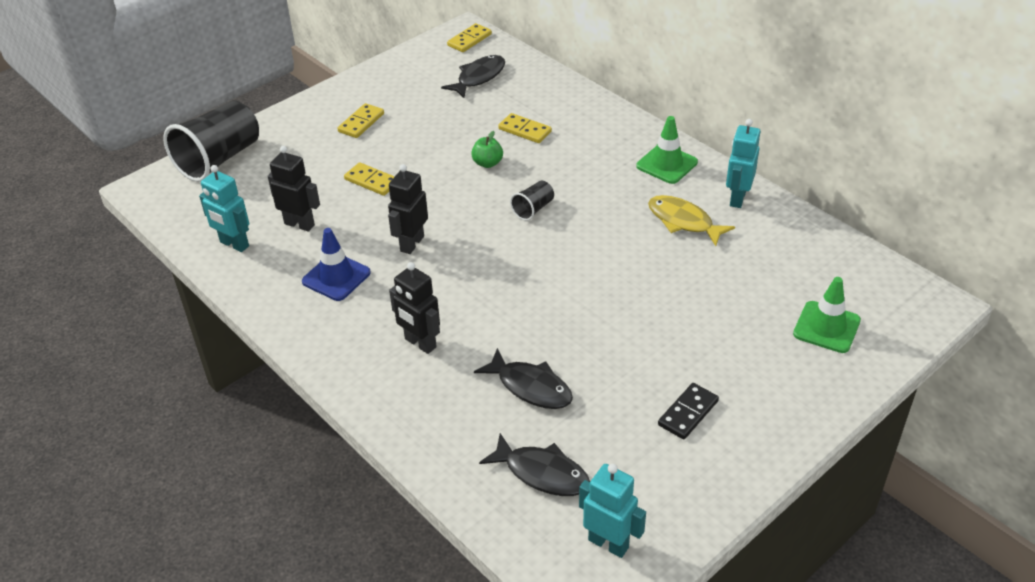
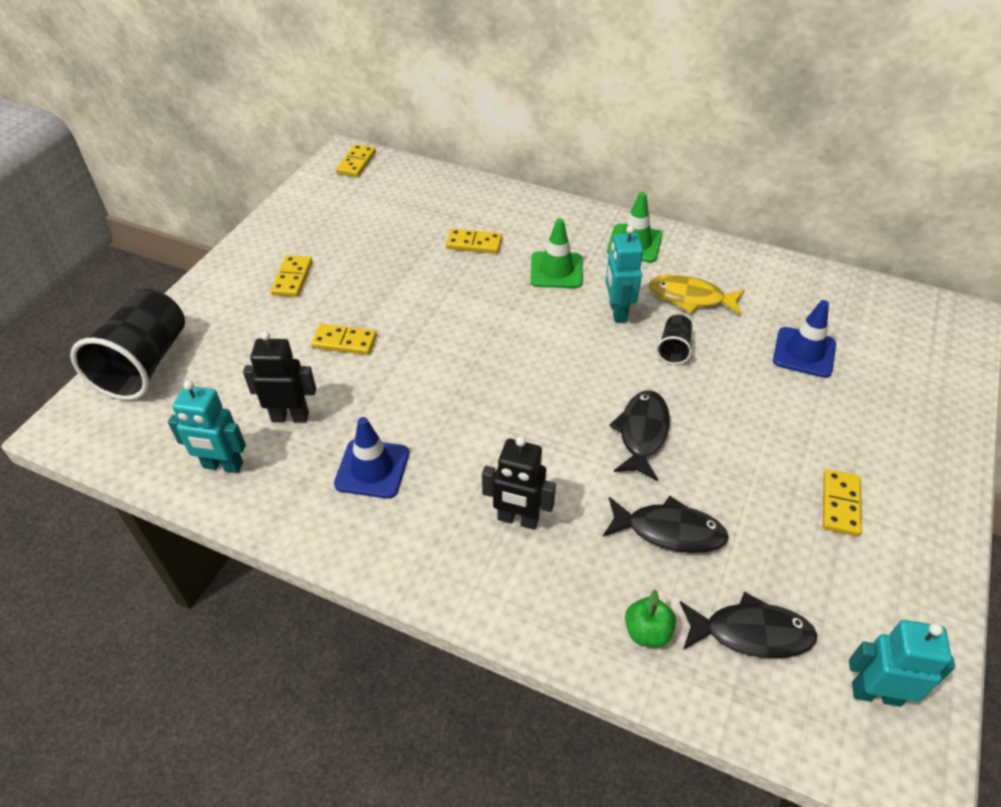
camera: 25 degrees left, 5 degrees up
black robot [388,164,428,254] -> none
black fish [441,55,505,98] -> black fish moved to [609,390,670,481]
green apple [471,131,503,168] -> green apple moved to [625,590,676,647]
black cup [510,181,554,221] -> black cup moved to [656,315,692,365]
black domino [658,383,719,439] -> yellow domino [823,469,862,536]
turquoise robot [726,119,761,208] -> turquoise robot moved to [606,225,643,323]
green traffic cone [793,277,861,353] -> green traffic cone moved to [530,218,583,288]
none -> blue traffic cone [773,300,836,378]

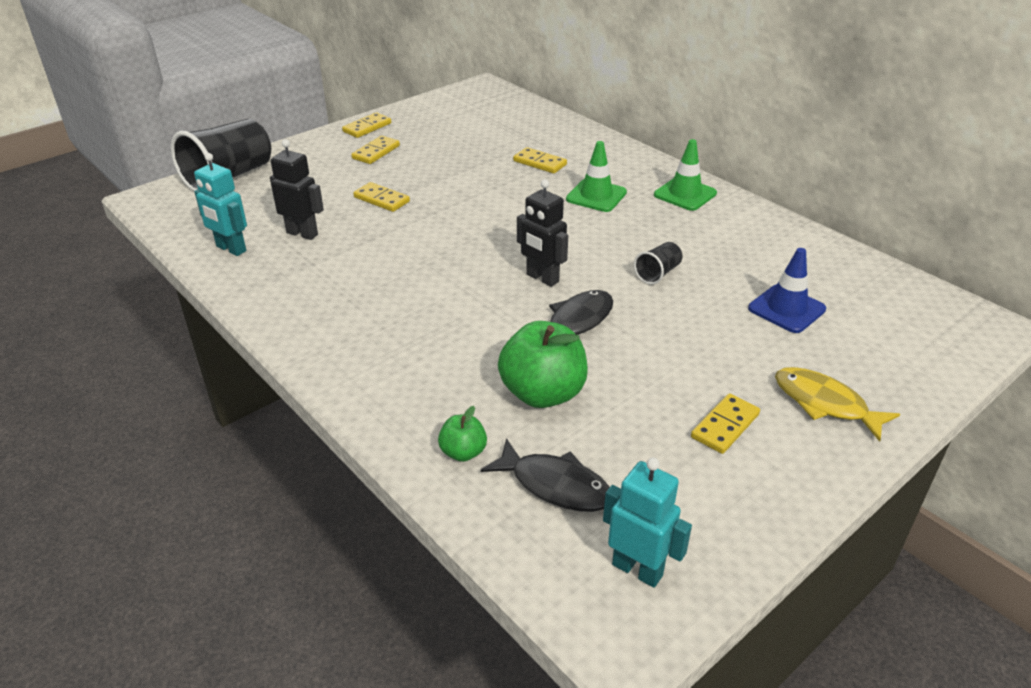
camera: 25 degrees right, 10 degrees down
blue traffic cone [334,417,409,499] -> none
yellow domino [336,144,376,177] -> yellow domino moved to [342,112,391,138]
black robot [482,436,556,530] -> black robot moved to [517,180,568,287]
black fish [603,496,729,553] -> green apple [498,321,588,408]
turquoise robot [606,225,643,323] -> none
yellow fish [648,275,745,315] -> yellow fish moved to [775,367,900,442]

